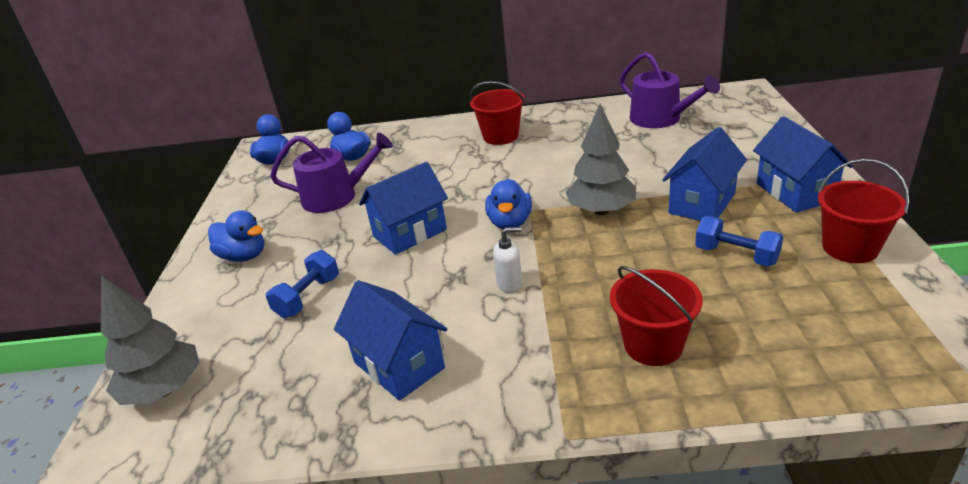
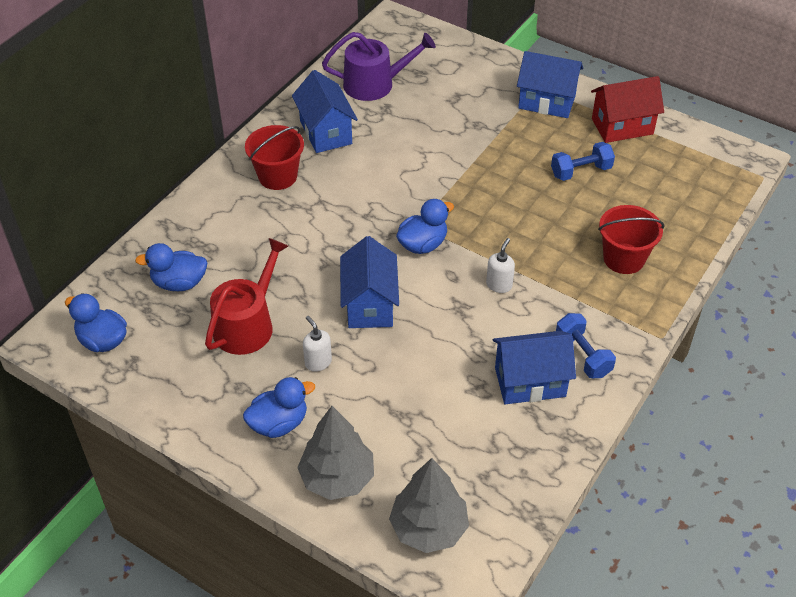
camera: 60 degrees left, 15 degrees up
blue dumbbell [266,250,339,318] -> blue dumbbell moved to [556,313,616,378]
purple watering can [270,133,393,213] -> red watering can [205,238,288,355]
blue duck [485,179,532,230] -> blue duck turned 75 degrees counterclockwise [396,199,454,254]
grey tree [566,104,636,215] -> grey tree moved to [297,406,374,500]
blue house [662,127,747,221] -> blue house moved to [292,70,358,153]
red bucket [818,159,909,263] -> red house [591,76,664,143]
none -> white soap dispenser [303,316,332,372]

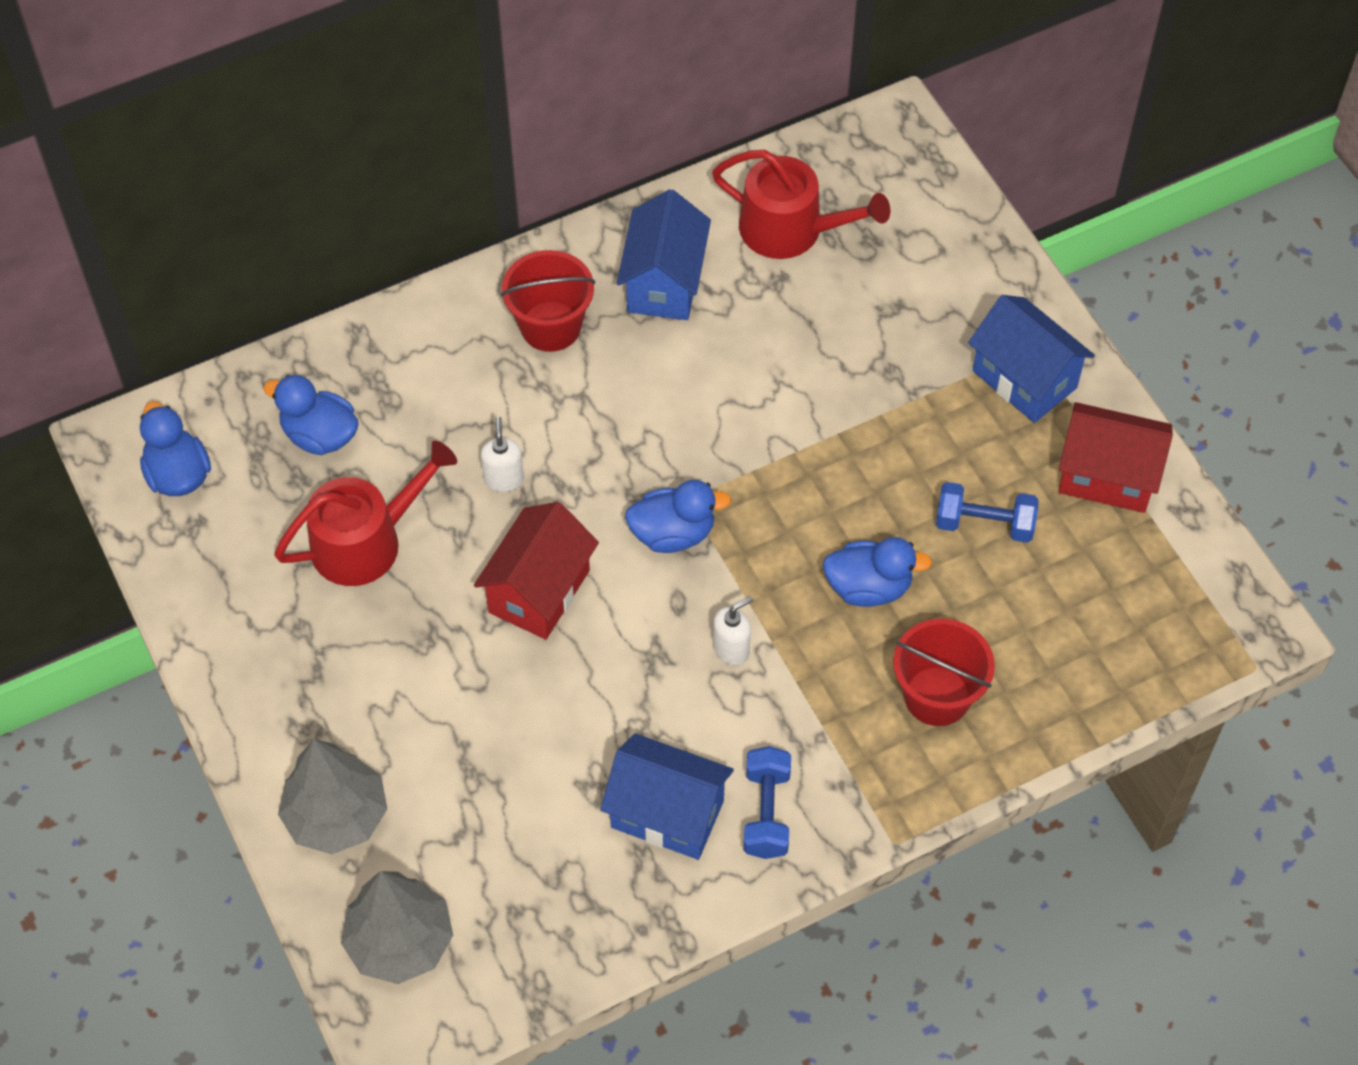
camera: 30 degrees right, 10 degrees up
blue duck [243,377,315,438] -> blue duck moved to [823,537,932,607]
white soap dispenser [303,316,332,372] -> white soap dispenser moved to [481,417,524,492]
purple watering can [322,32,436,101] -> red watering can [712,150,891,259]
blue house [340,236,399,328] -> red house [474,502,599,640]

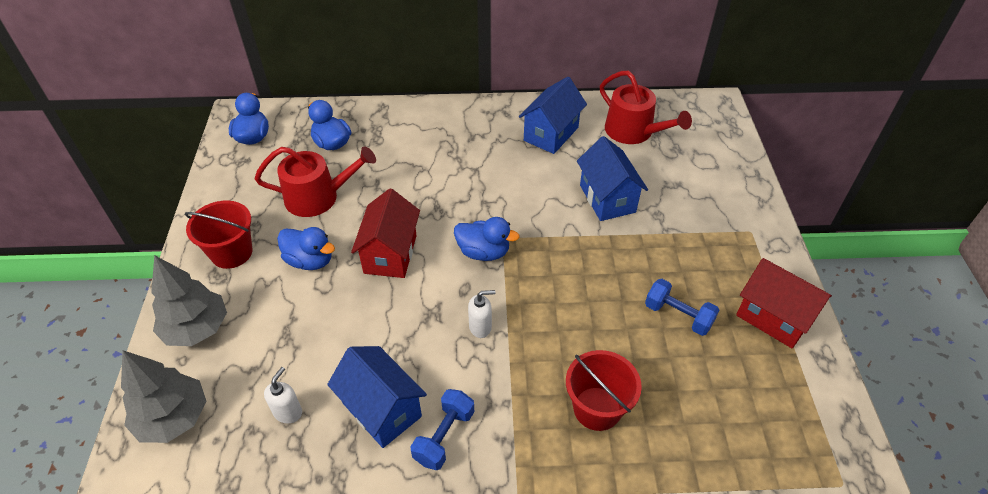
camera: 25 degrees right, 10 degrees down
red house [474,502,599,640] -> red house turned 45 degrees counterclockwise [351,188,420,278]
white soap dispenser [481,417,524,492] -> white soap dispenser moved to [264,367,302,424]
red bucket [500,250,595,352] -> red bucket moved to [185,201,252,269]
blue duck [823,537,932,607] -> blue duck moved to [277,227,335,270]
blue house [968,295,1095,423] -> blue house moved to [577,136,648,221]

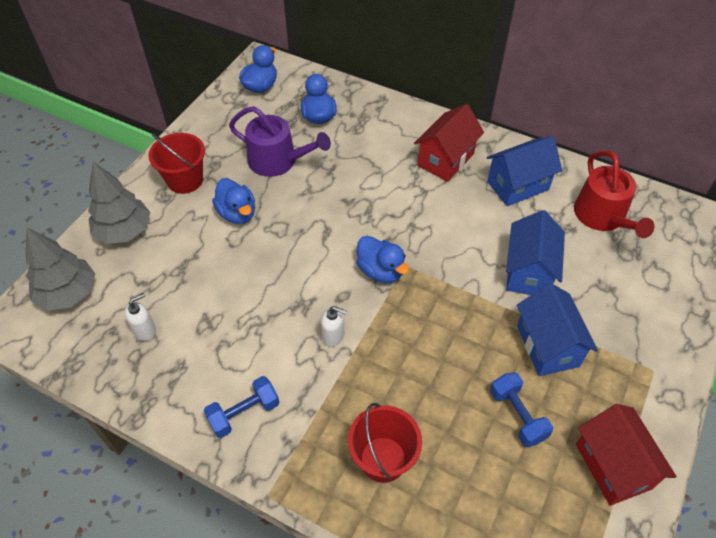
camera: 30 degrees right, 5 degrees up
red watering can [255,146,376,217] -> purple watering can [229,106,331,177]
blue house [327,346,427,448] -> blue house moved to [517,283,598,376]
red house [351,188,420,278] -> red house moved to [414,104,484,182]

